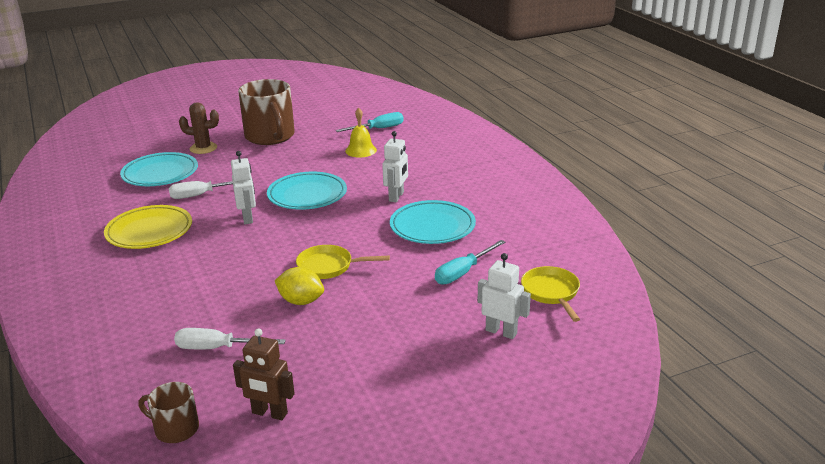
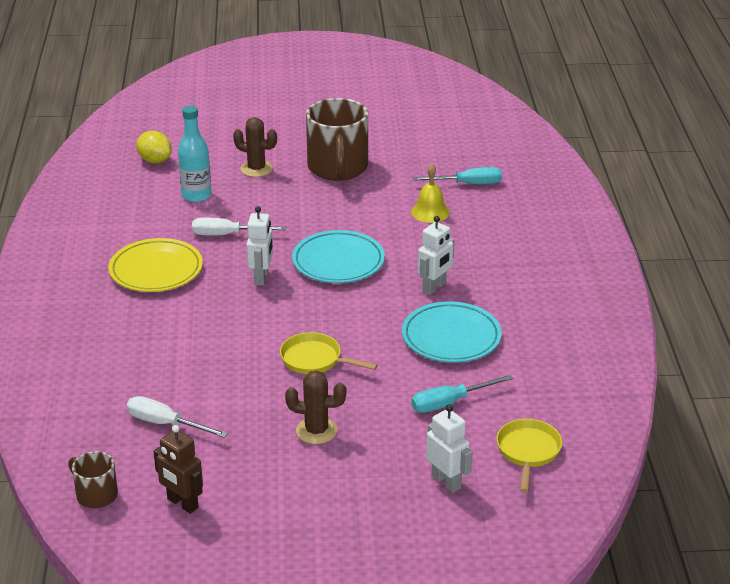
camera: 20 degrees right, 5 degrees up
turquoise plate [120,152,198,186] -> turquoise bottle [178,105,211,202]
yellow lemon [275,267,324,305] -> yellow lemon moved to [136,131,172,163]
none -> brown cactus [285,370,346,444]

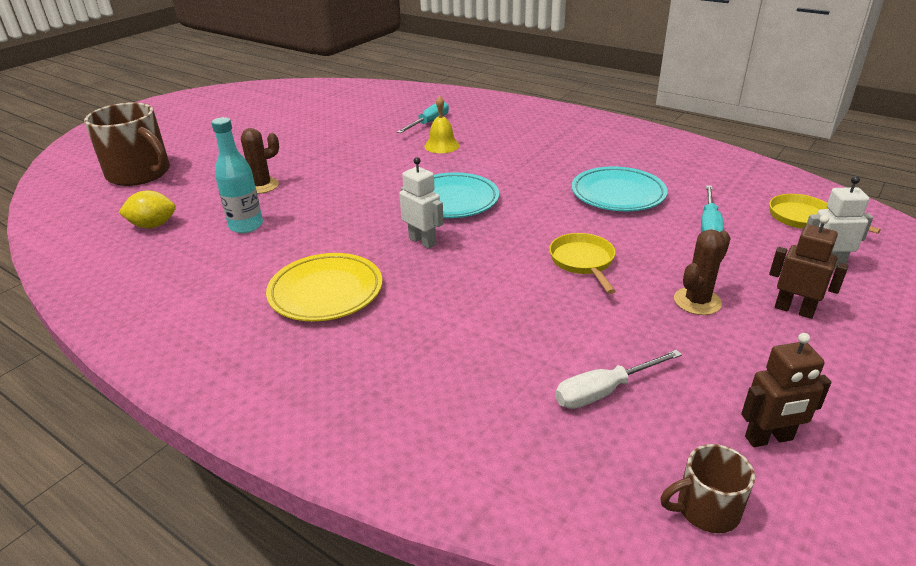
camera: 50 degrees left, 0 degrees up
white screwdriver [192,218,286,235] -> none
yellow pan [280,332,378,374] -> yellow pan turned 105 degrees clockwise [549,233,615,294]
brown mug [306,98,368,181] -> brown mug moved to [84,102,170,186]
white robot [418,216,455,295] -> none
none -> brown robot [769,215,848,319]

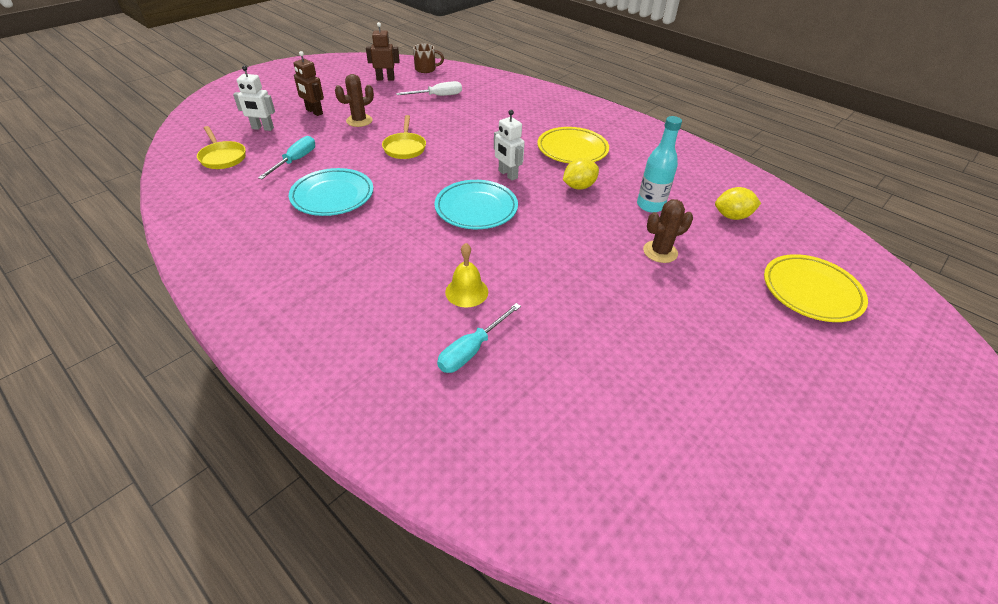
camera: 175 degrees left, 10 degrees up
brown mug [84,102,170,186] -> yellow plate [764,254,868,322]
none -> yellow lemon [563,158,599,190]

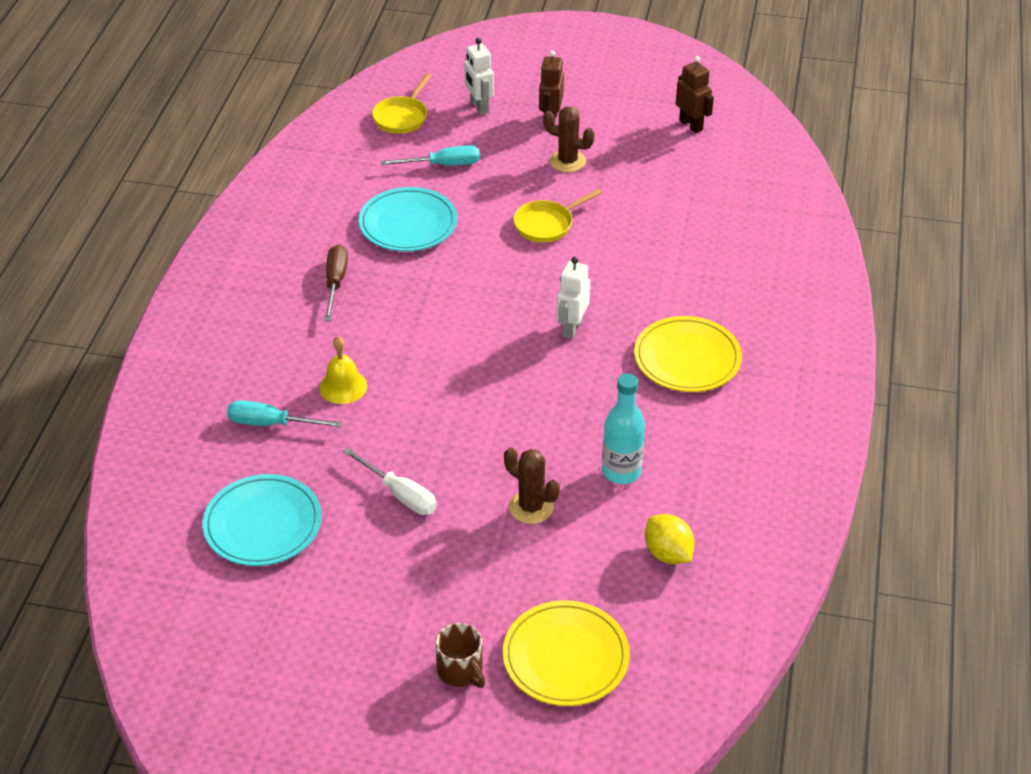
camera: 60 degrees right, 0 degrees up
white screwdriver [396,81,462,96] -> white screwdriver moved to [343,447,437,515]
brown mug [413,44,444,73] -> brown mug moved to [435,623,485,688]
turquoise plate [435,180,518,229] -> turquoise plate moved to [203,474,322,566]
yellow lemon [563,158,599,190] -> none
none -> brown screwdriver [324,245,348,321]

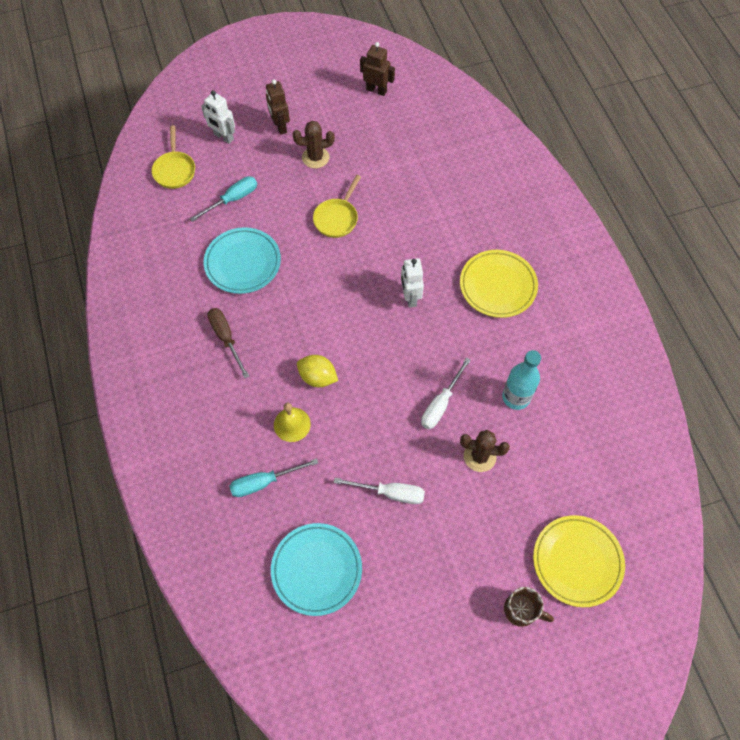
camera: 30 degrees left, 20 degrees up
yellow lemon [645,514,695,564] -> yellow lemon moved to [297,355,338,387]
none -> white screwdriver [421,357,471,429]

